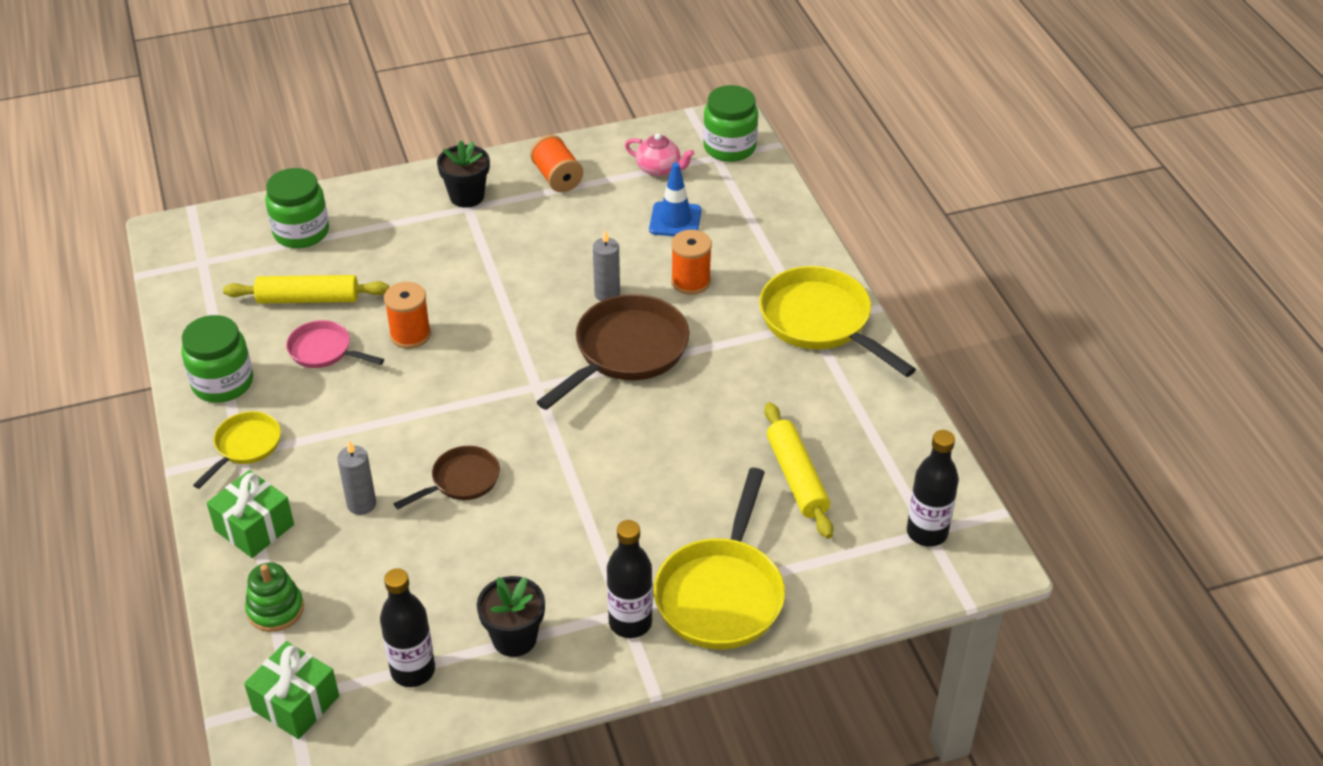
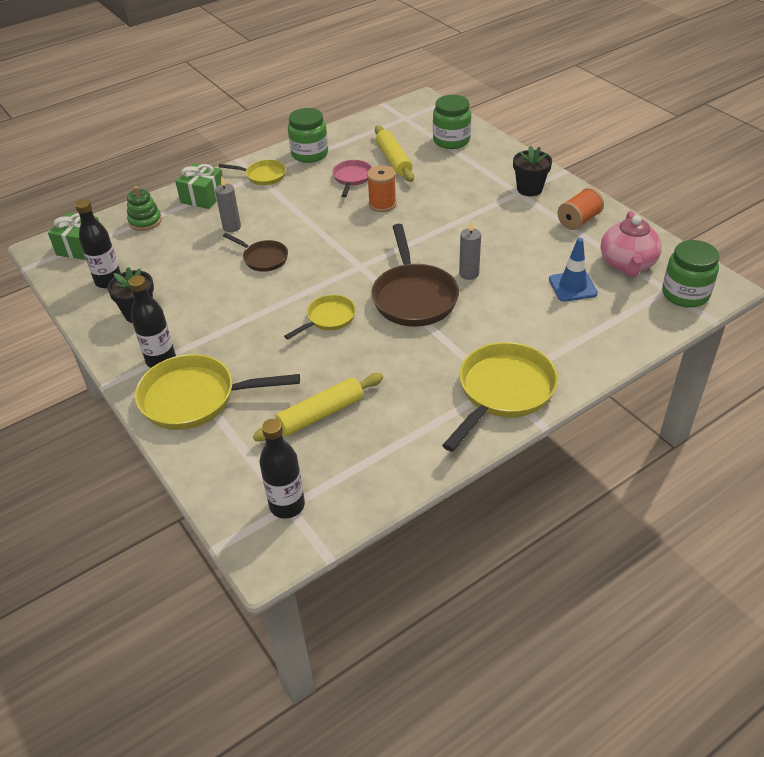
camera: 75 degrees right, 0 degrees up
brown pan [537,294,689,410] -> brown pan turned 60 degrees clockwise [371,224,459,327]
pink teapot [625,133,694,176] -> pink teapot [601,211,662,277], size x1.58
orange spool [671,230,712,295] -> none
none -> yellow pan [284,295,356,339]

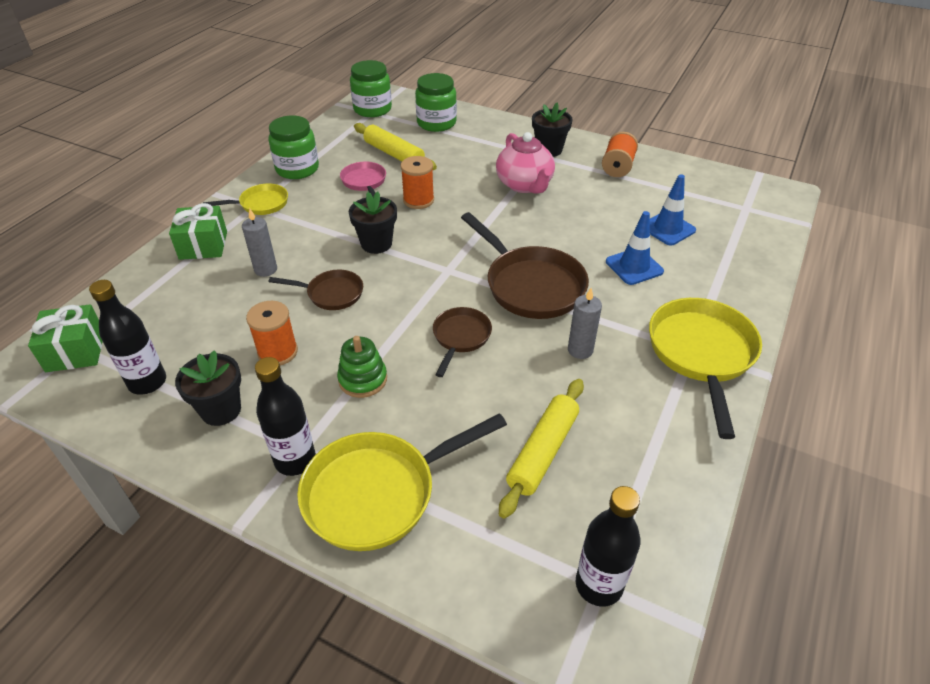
camera: 30 degrees left, 0 degrees up
green stacking toy [127,186,162,231] -> green stacking toy moved to [337,336,387,398]
yellow pan [284,295,356,339] -> brown pan [433,307,492,377]
grey candle [459,220,481,280] -> grey candle moved to [568,288,602,359]
pink teapot [601,211,662,277] -> pink teapot moved to [496,132,555,194]
green jar [662,240,719,308] -> green jar moved to [350,60,392,117]
none -> orange spool [246,301,298,366]
none -> black flower pot [349,192,397,254]
none -> blue traffic cone [606,211,664,285]

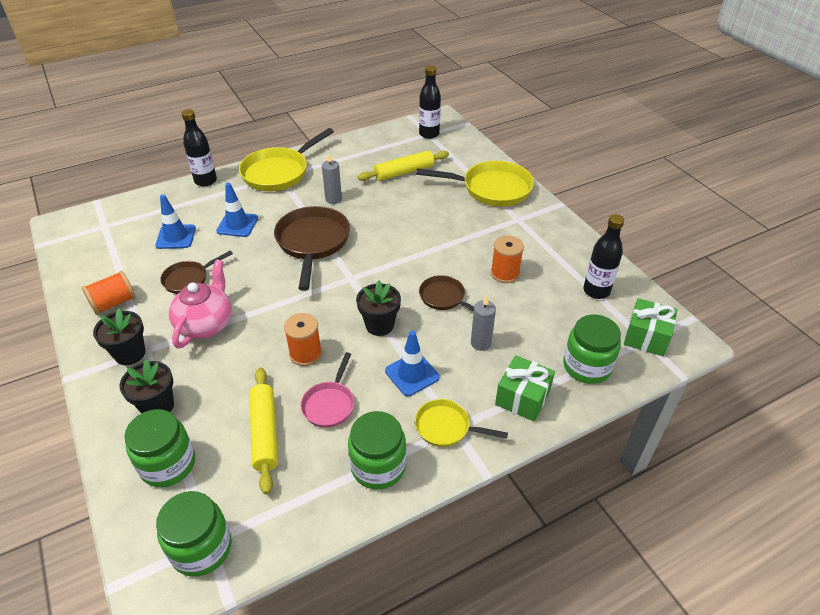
camera: 145 degrees left, 0 degrees up
black flower pot [175,350,241,426] -> black flower pot moved to [120,359,174,414]
black bottle [255,357,316,476] -> black bottle moved to [182,109,217,186]
green stacking toy [337,336,387,398] -> none
brown pan [433,307,492,377] -> brown pan moved to [160,251,233,294]
none -> blue traffic cone [385,331,440,396]
none -> green jar [563,315,621,384]

